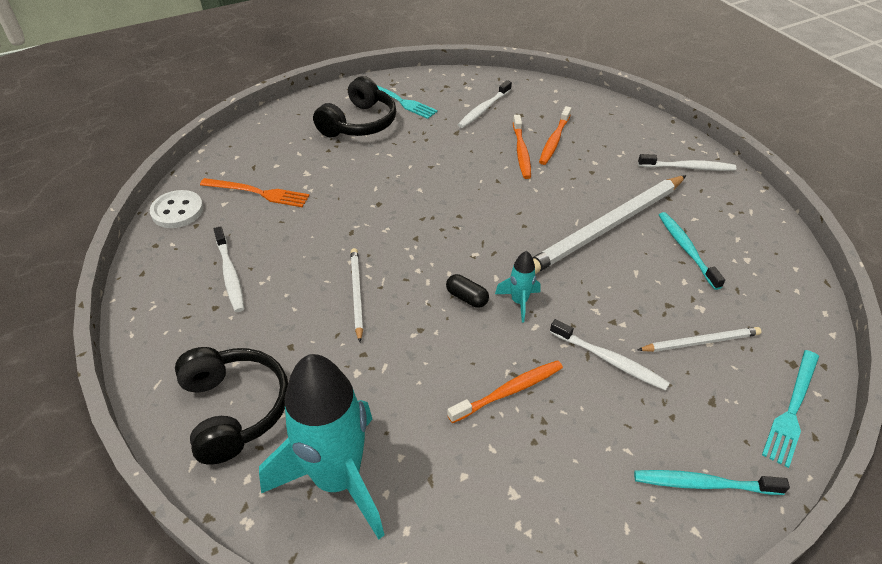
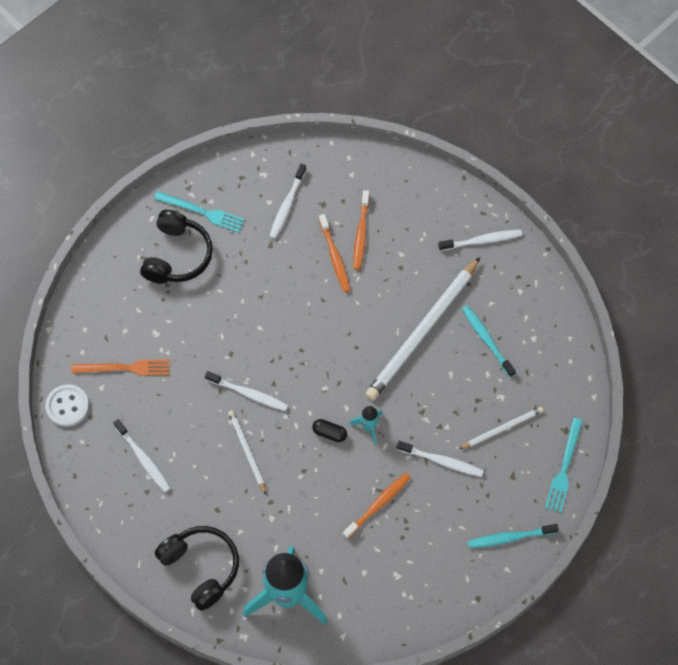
camera: 15 degrees left, 20 degrees up
none -> white toothbrush [205,371,288,411]

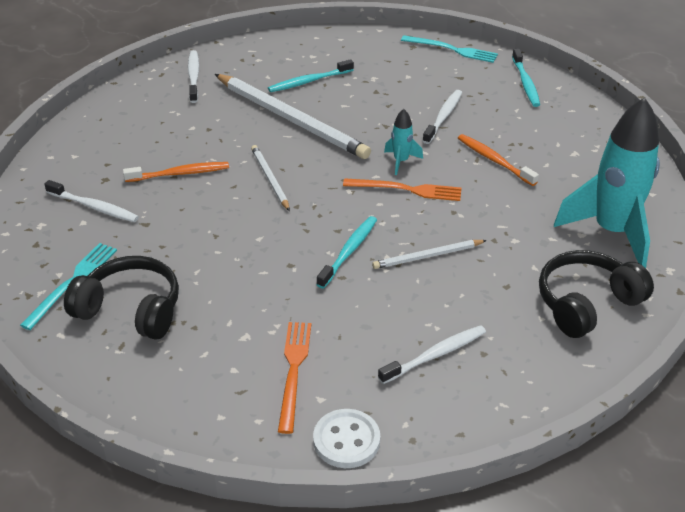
camera: 85 degrees left, 25 degrees down
white toothbrush [205,371,288,411] -> turquoise toothbrush [316,216,377,288]
black capsule [312,419,347,442] -> orange fork [343,178,461,201]
orange toothbrush [353,190,370,270] -> none
white pencil [459,407,543,449] -> white pencil moved to [251,145,290,211]

